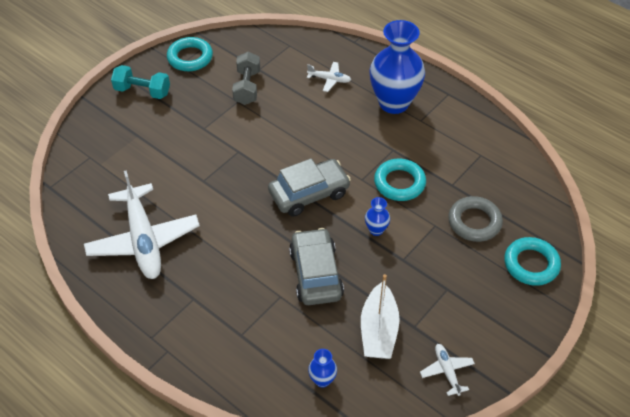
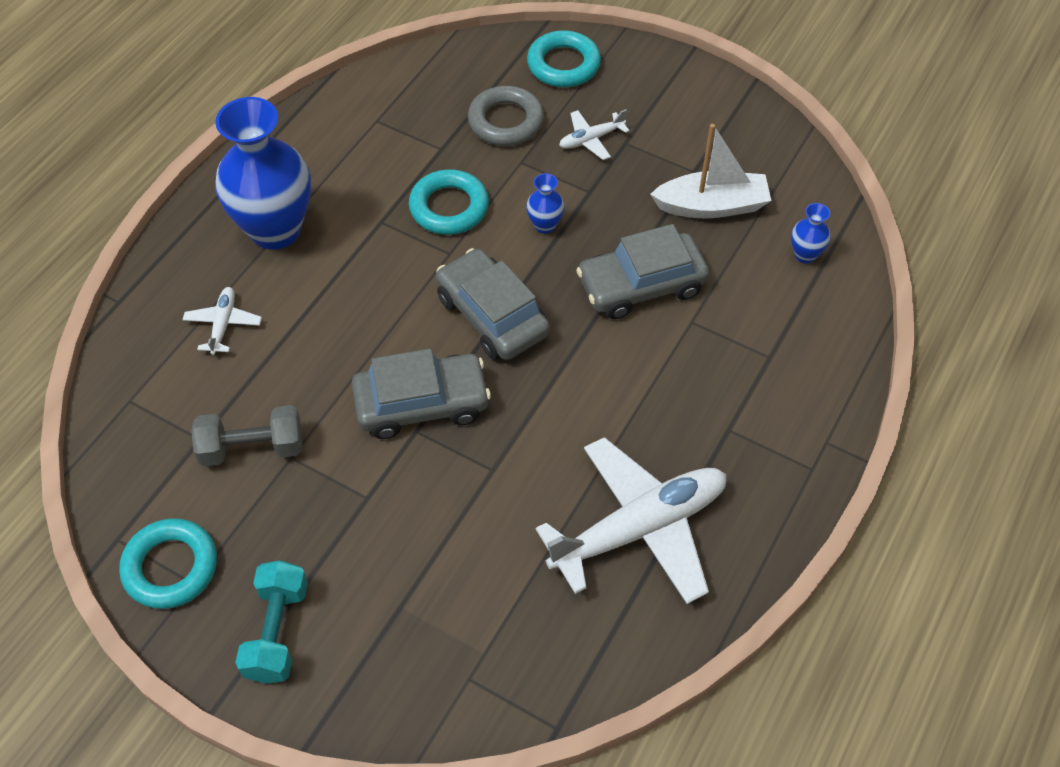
camera: 100 degrees left, 5 degrees up
white plane [420,344,475,396] -> white plane moved to [559,109,630,160]
none -> grey car [352,349,491,439]

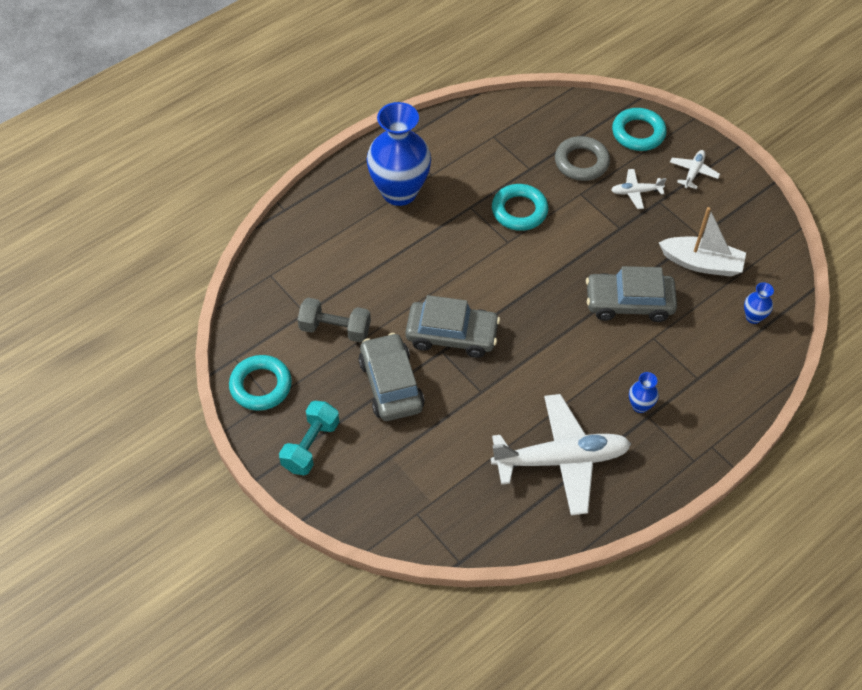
camera: 20 degrees right, 0 degrees up
white plane [182,287,262,355] -> white plane moved to [670,150,720,189]
grey car [436,248,550,360] -> grey car moved to [359,333,425,421]
blue vase [526,173,565,234] -> blue vase moved to [629,372,659,413]

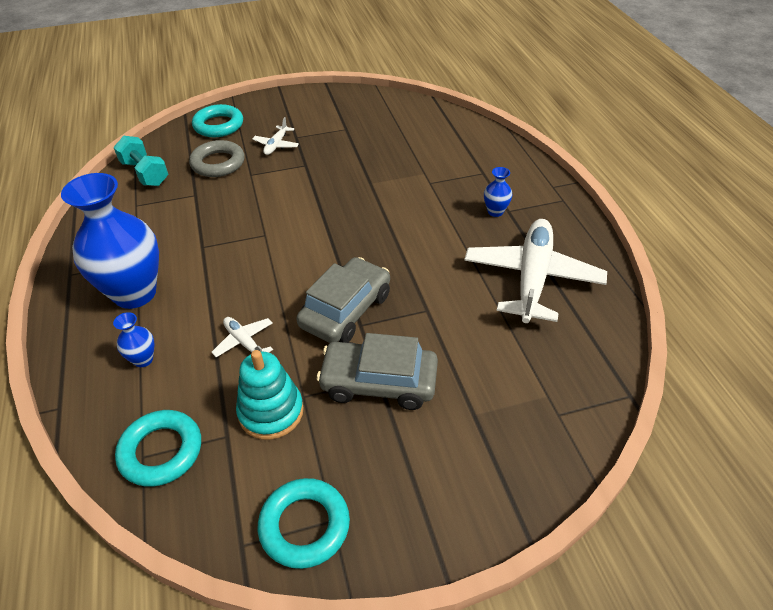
camera: 65 degrees left, 10 degrees down
turquoise dumbbell [279,401,339,475] -> turquoise dumbbell moved to [114,136,168,186]
grey dumbbell [297,298,371,342] -> turquoise stacking toy [236,350,304,440]
turquoise ring [492,184,548,231] -> turquoise ring moved to [115,410,201,487]
grey car [586,266,677,322] -> none
white boat [659,207,746,277] -> none
white plane [670,150,720,189] -> white plane moved to [212,317,273,357]
blue vase [744,282,774,324] -> blue vase moved to [113,312,154,367]

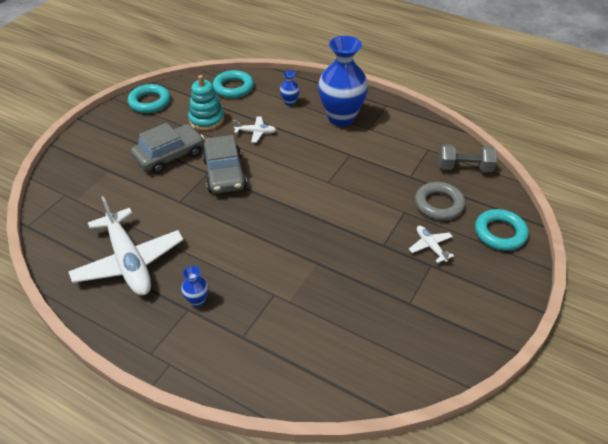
camera: 135 degrees right, 0 degrees up
turquoise dumbbell [114,136,168,186] -> grey dumbbell [439,144,497,172]

